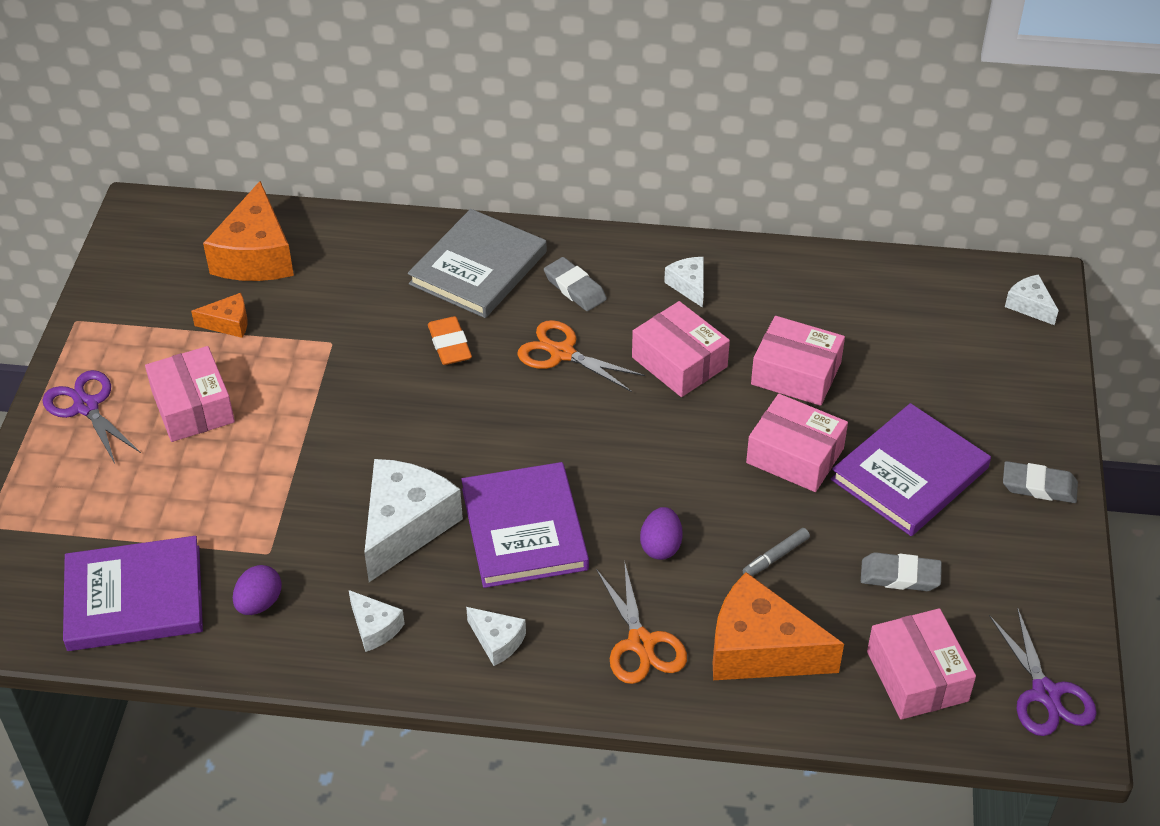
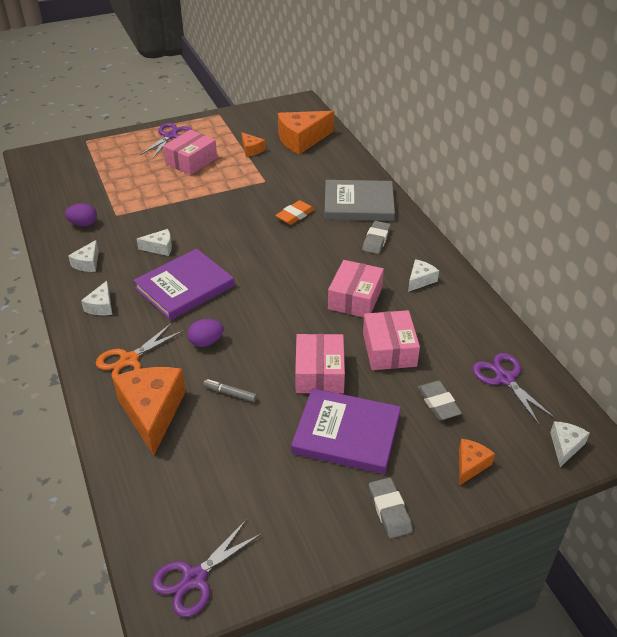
camera: 60 degrees right, 5 degrees down
purple book [63,536,203,651] -> none
white cheese [364,459,463,582] -> white cheese [137,229,172,256], size x0.49
orange scissors [517,320,645,392] -> none
grey eraser [861,552,942,591] -> grey eraser moved to [417,381,462,420]
pink box [867,608,976,720] -> none
none -> orange cheese [459,439,495,486]
none -> purple scissors [472,353,556,426]

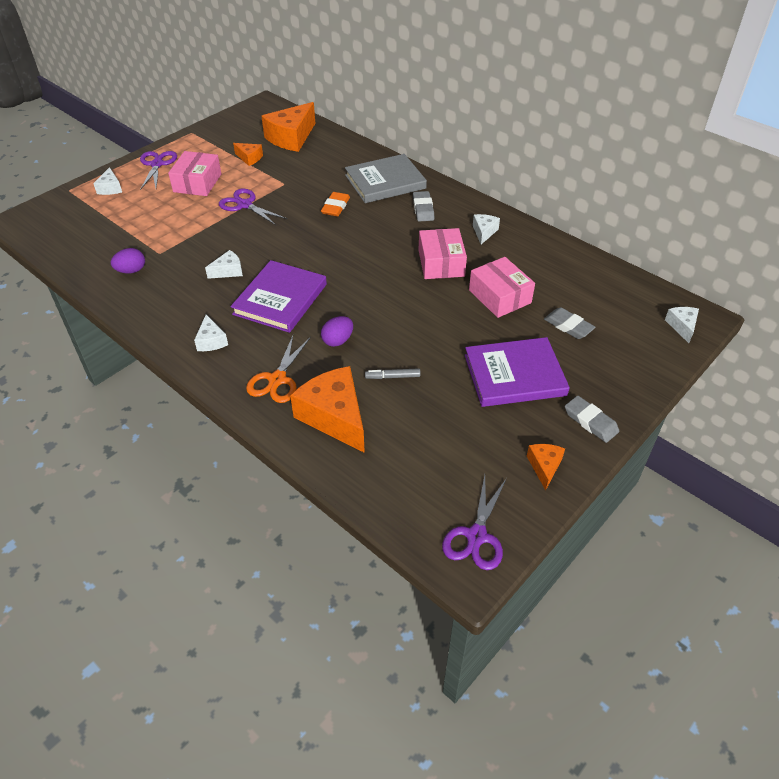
camera: 25 degrees left, 5 degrees up
white cheese [68,240,99,272] -> white cheese moved to [93,167,122,195]
pink box [295,334,345,394] -> none
orange cheese [459,439,495,486] -> orange cheese moved to [527,444,565,491]
purple scissors [472,353,556,426] -> purple scissors moved to [219,189,287,225]

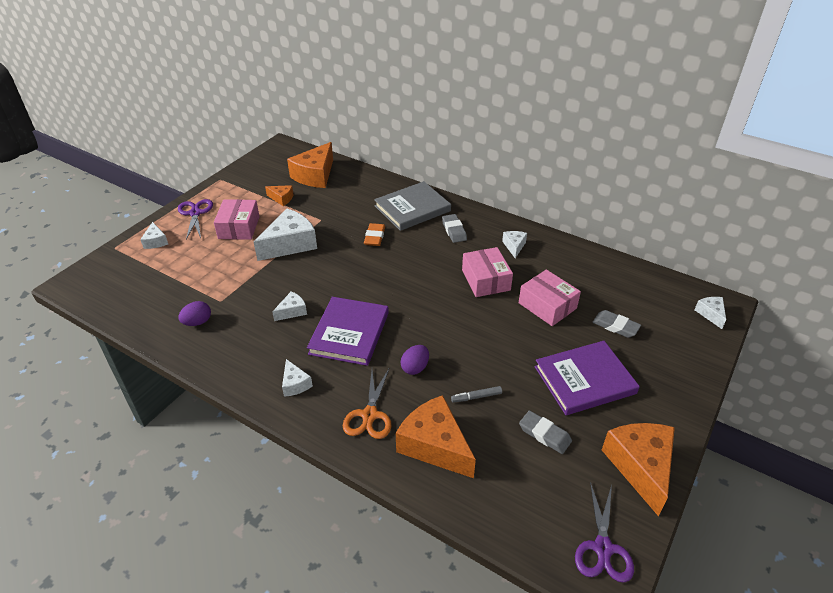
camera: 10 degrees left, 5 degrees down
purple scissors [219,189,287,225] -> white cheese [254,208,317,261]
orange cheese [527,444,565,491] -> orange cheese [602,423,675,516], size x2.03
grey eraser [565,396,619,443] -> grey eraser moved to [519,411,572,454]

